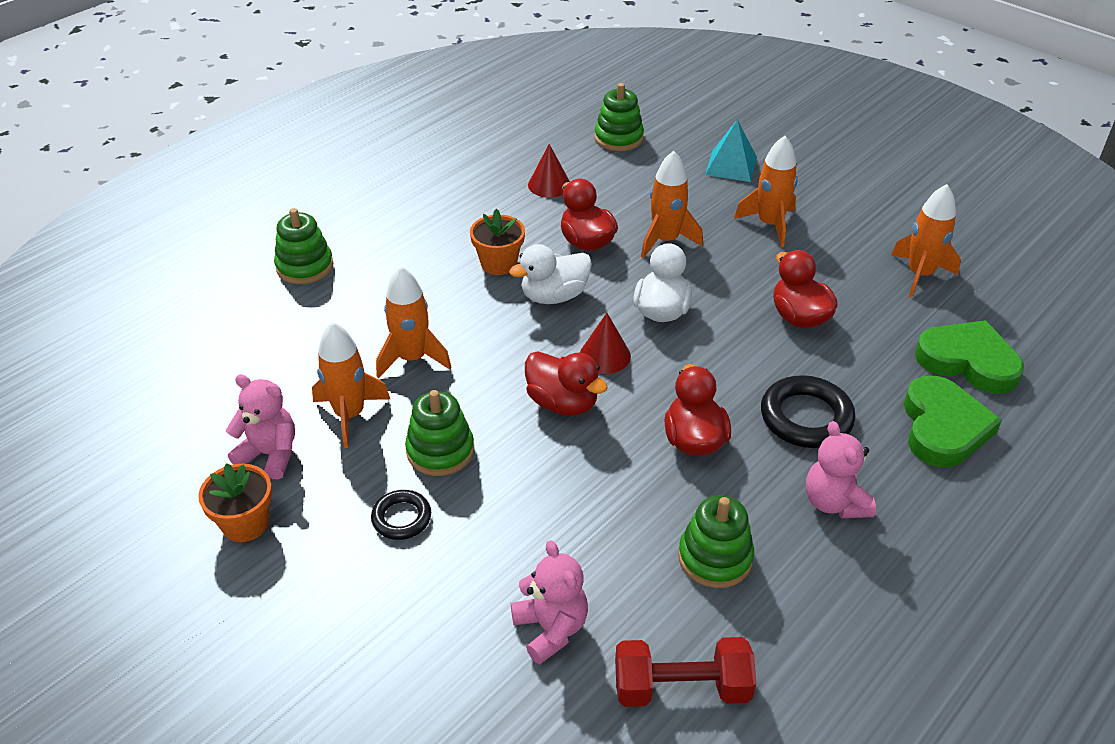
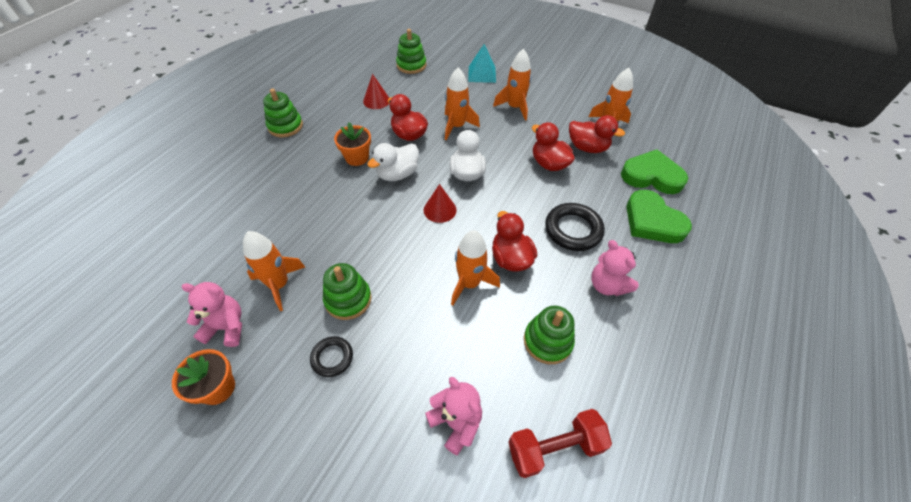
camera: 15 degrees left, 10 degrees up
green stacking toy [274,208,333,284] -> green stacking toy moved to [263,89,303,137]
orange rocket [376,266,452,379] -> orange rocket moved to [451,230,500,305]
red duck [525,351,608,416] -> red duck moved to [569,115,625,153]
green heart [904,376,1002,467] -> green heart turned 150 degrees clockwise [626,190,692,243]

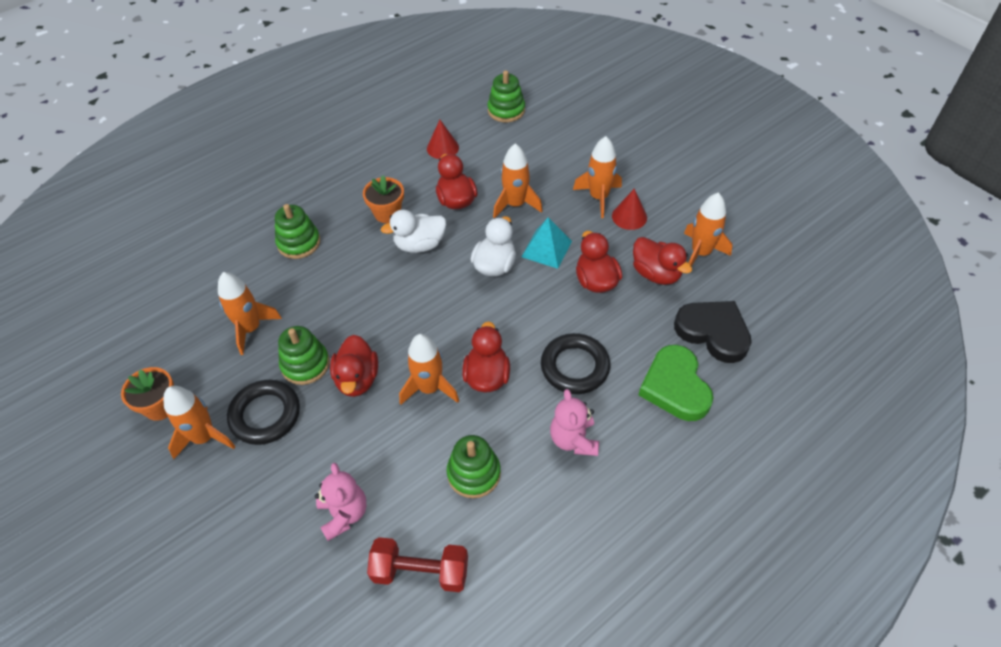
camera: 25 degrees right, 0 degrees up
pink teddy bear [181,282,242,347] -> none
green stacking toy [263,89,303,137] -> green stacking toy moved to [275,204,320,259]
black ring [310,336,353,377] -> black ring [227,380,300,445], size x1.69
red cone [424,184,456,223] -> red cone moved to [612,189,647,230]
turquoise pyramid [468,44,496,83] -> turquoise pyramid moved to [522,217,572,269]
green heart [621,149,688,194] -> black heart [674,301,752,363]
none -> orange rocket [163,386,236,459]
none -> red duck [330,335,378,397]

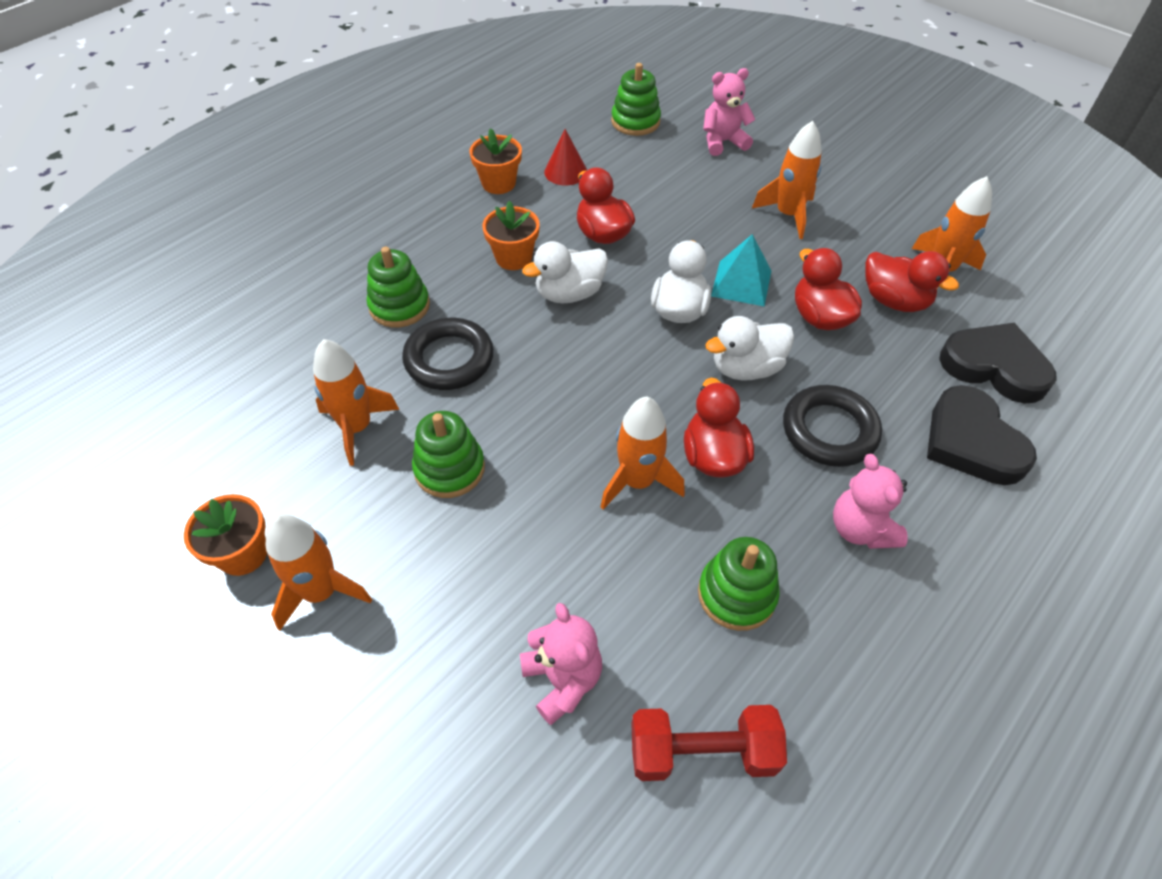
camera: 10 degrees left, 0 degrees up
black ring [227,380,300,445] -> black ring moved to [402,318,494,390]
red duck [330,335,378,397] -> none
orange rocket [493,143,542,218] -> none
red cone [612,189,647,230] -> none
green heart [639,345,713,421] -> black heart [927,385,1037,485]
none -> orange flower pot [469,128,522,194]
none -> pink teddy bear [703,68,756,156]
none -> white duck [705,316,794,380]

